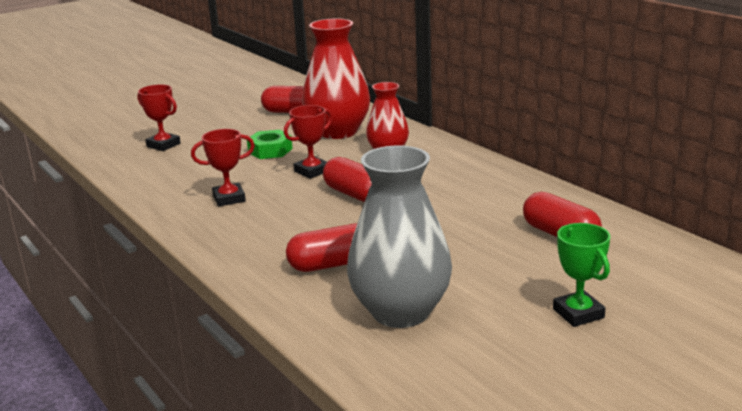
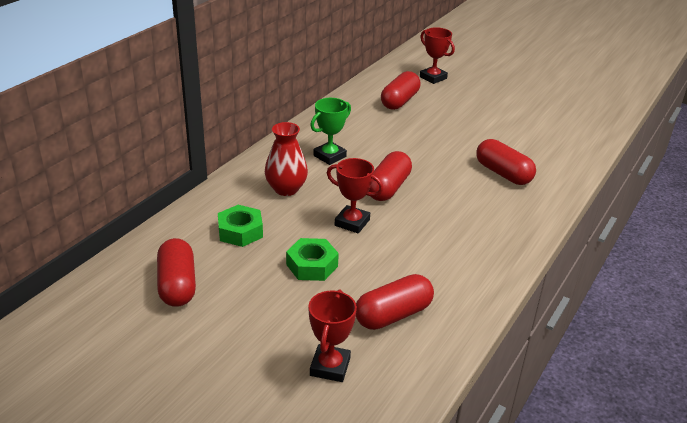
camera: 115 degrees left, 10 degrees up
red trophy [191,129,255,207] -> red trophy moved to [420,27,455,84]
red vase [302,19,370,139] -> green nut [218,205,263,247]
grey vase [347,145,452,328] -> none
green trophy [553,223,610,327] -> green trophy moved to [310,98,351,165]
none -> red capsule [356,274,434,330]

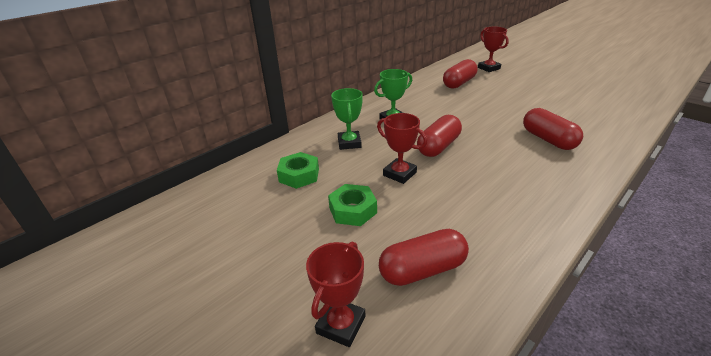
camera: 15 degrees right, 0 degrees up
red capsule [157,238,196,307] -> none
red vase [265,122,308,196] -> green trophy [331,88,363,150]

